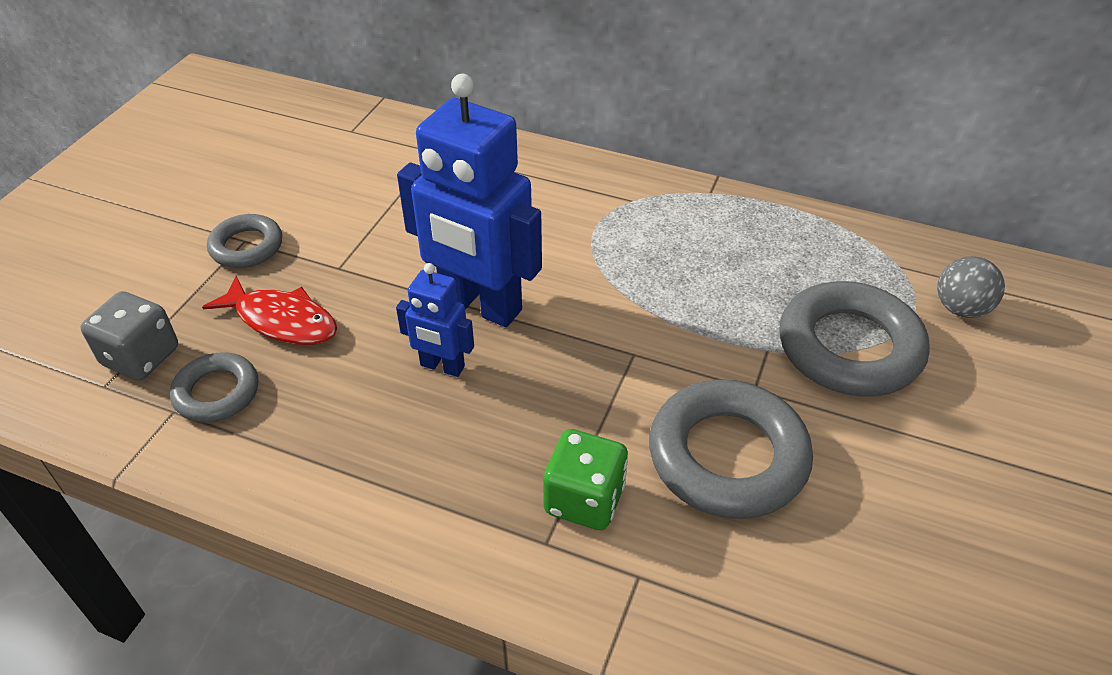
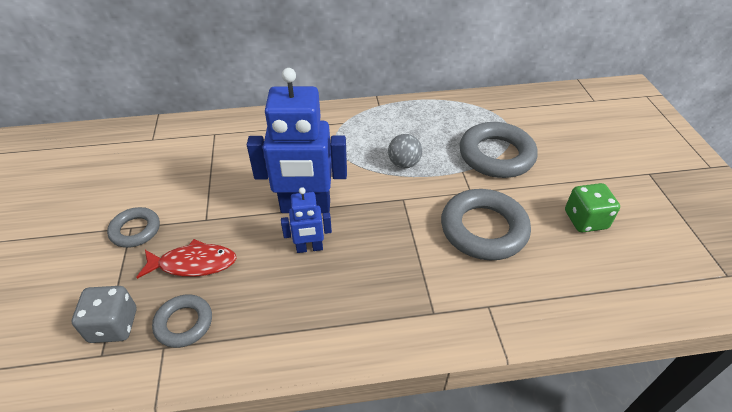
camera: 30 degrees left, 0 degrees up
green dice [543,429,628,530] -> green dice moved to [565,183,620,233]
grey ball [937,256,1005,318] -> grey ball moved to [388,134,422,168]

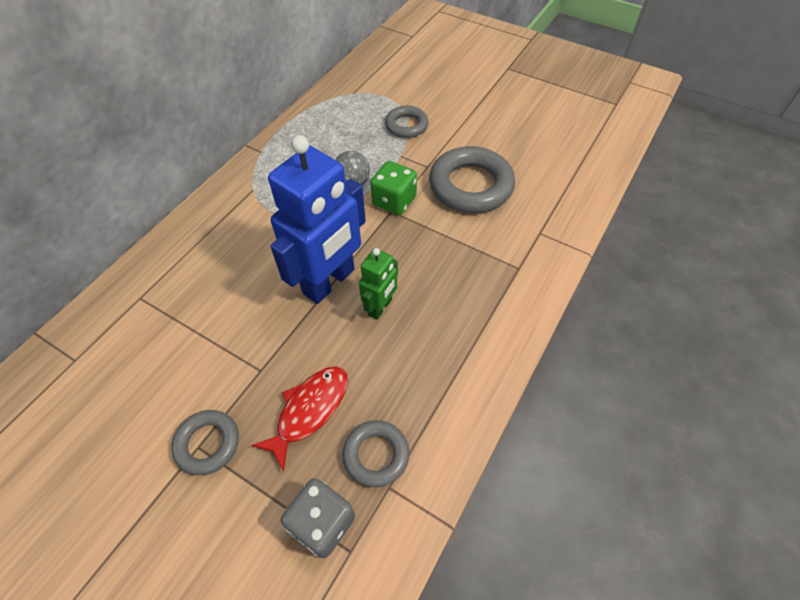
camera: 50 degrees left, 10 degrees up
blue robot [281,187,332,253] -> green robot [359,248,398,320]
grey ring [460,122,538,178] -> grey ring [385,106,429,138], size x0.56
green dice [565,183,620,233] -> green dice moved to [371,161,417,215]

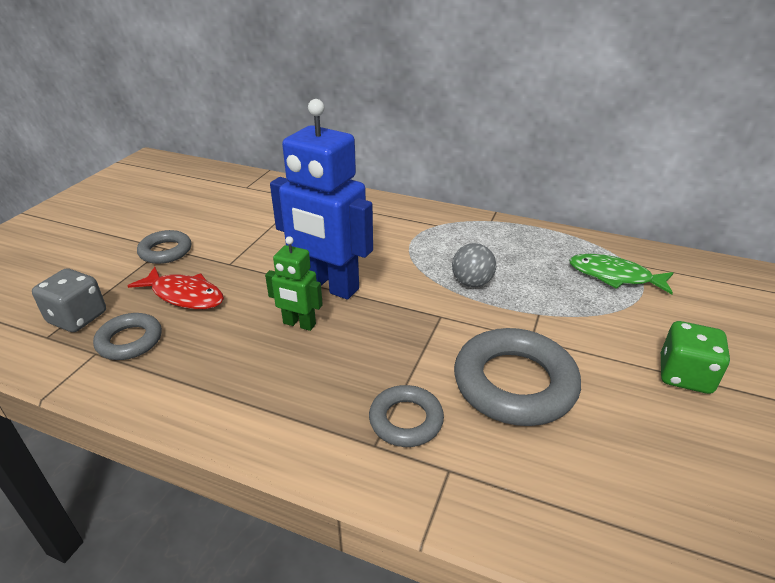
camera: 80 degrees right, 20 degrees down
green dice [371,161,417,215] -> green dice moved to [661,321,730,394]
grey ring [385,106,429,138] -> grey ring moved to [369,385,444,447]
none -> green fish [569,254,674,295]

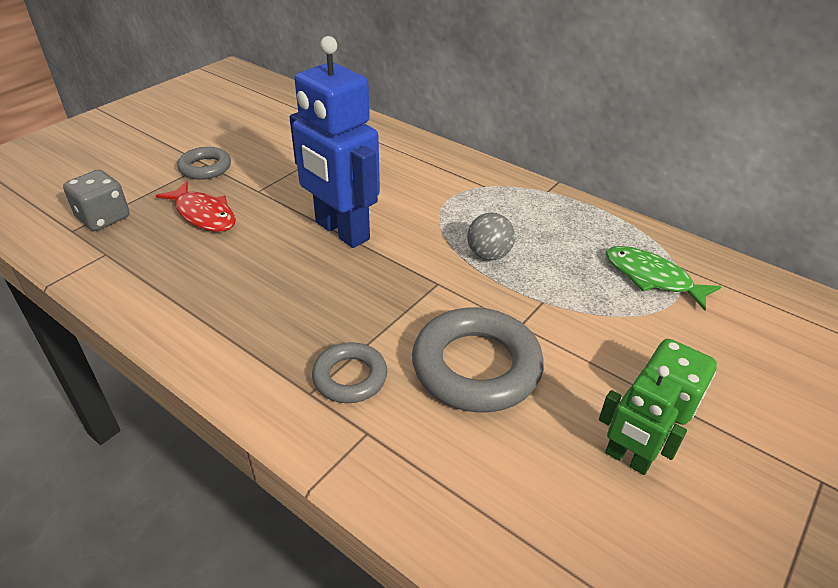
camera: 15 degrees right, 5 degrees up
grey ring [93,313,162,360] -> none
green robot [265,236,323,331] -> green robot moved to [599,366,687,475]

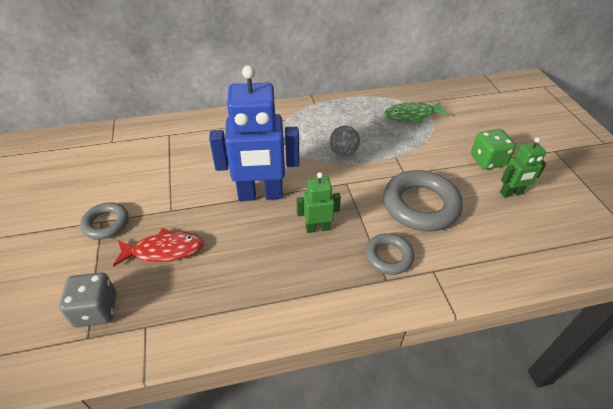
camera: 50 degrees left, 5 degrees up
none -> green robot [297,172,341,233]

